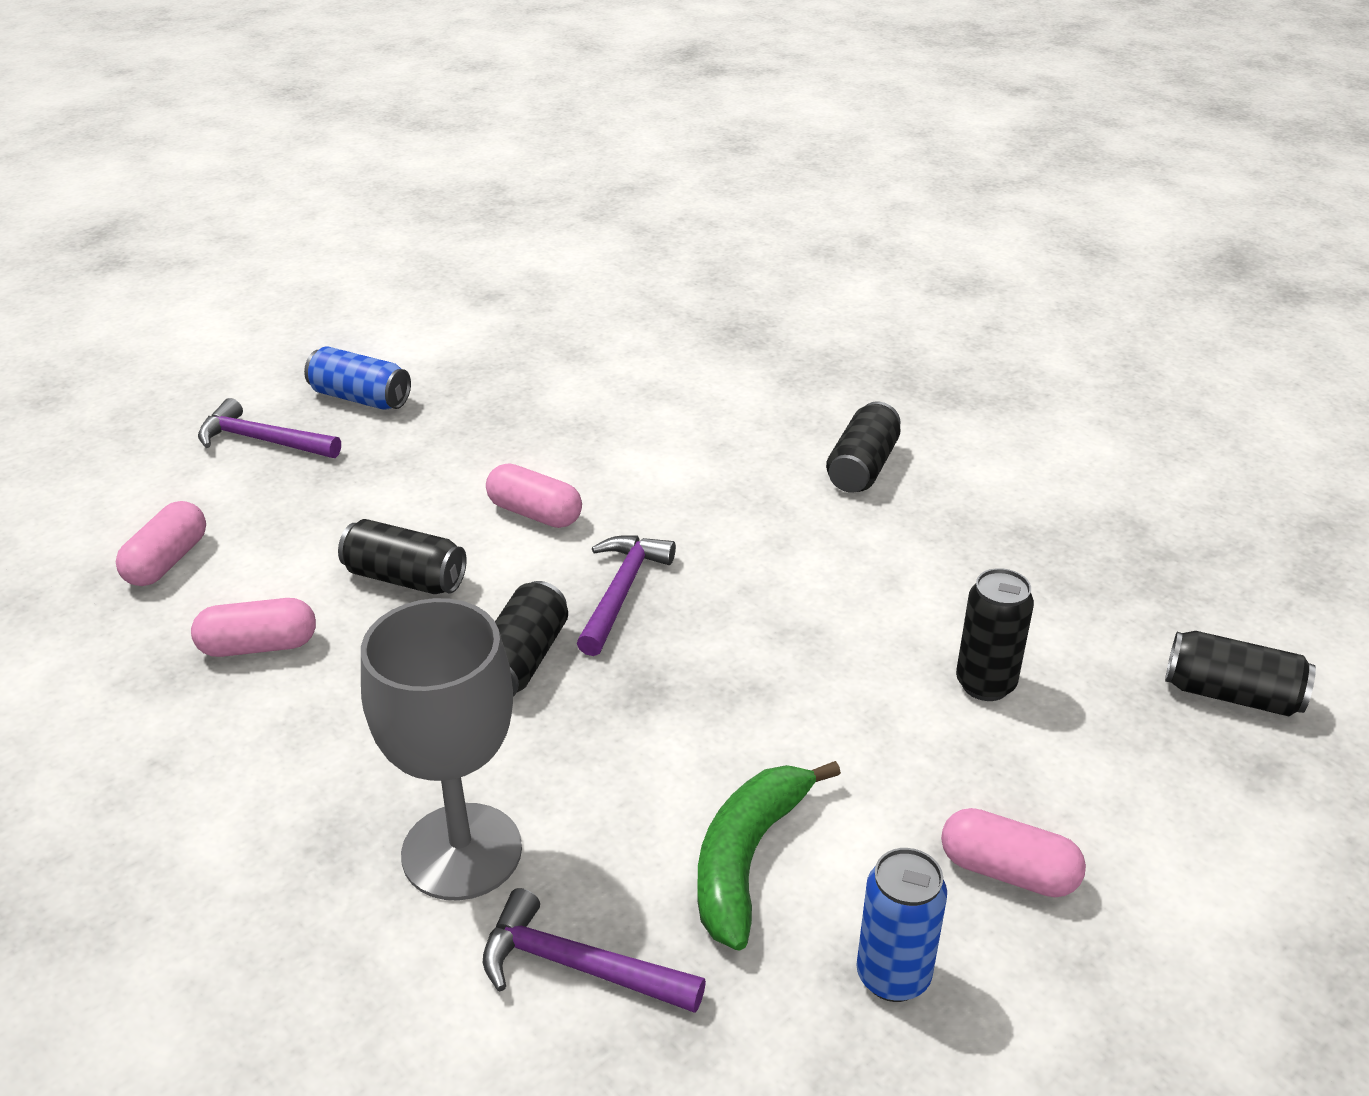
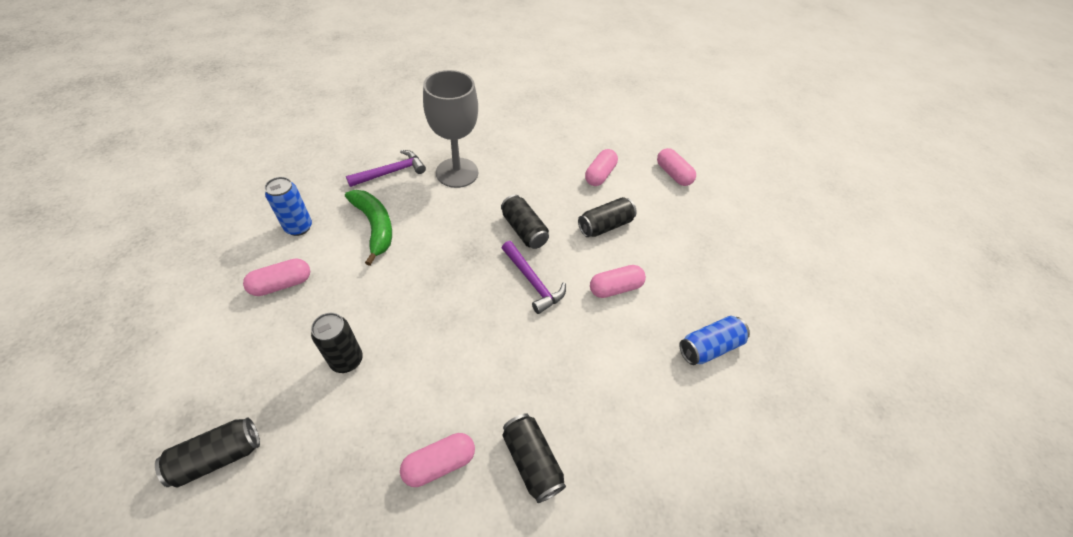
camera: 125 degrees right, 15 degrees up
purple hammer [198,398,341,458] -> none
blue can [304,346,411,410] -> blue can moved to [679,316,750,365]
none -> pink capsule [400,433,475,487]

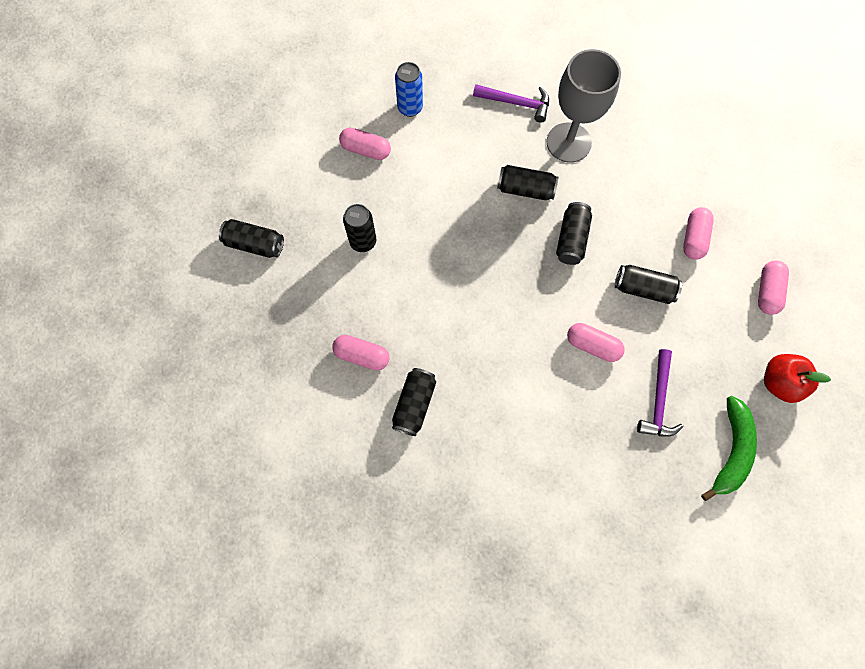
camera: 50 degrees right, 20 degrees up
green banana [345,190,392,266] -> green banana moved to [701,396,757,501]
purple hammer [502,241,566,314] -> purple hammer moved to [637,349,683,437]
pink capsule [585,149,618,186] -> pink capsule turned 60 degrees counterclockwise [683,207,714,260]
blue can [679,316,750,365] -> none
none -> black can [497,165,558,200]
none -> red apple [764,354,831,403]

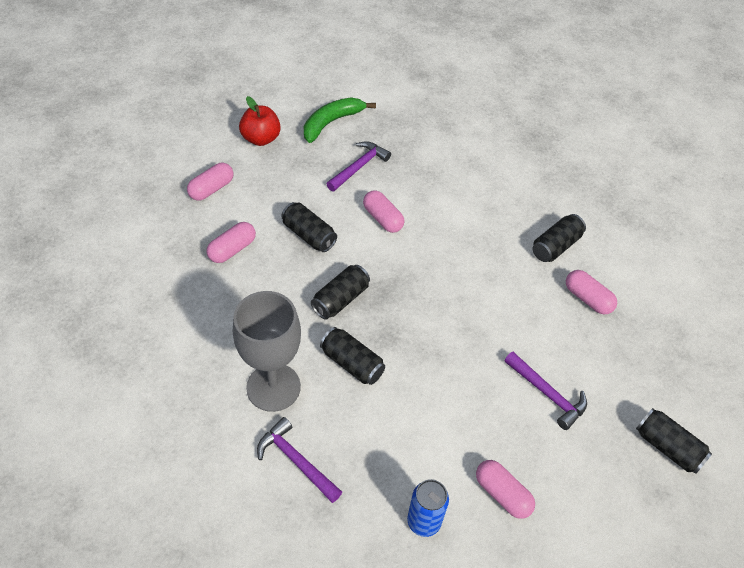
camera: 155 degrees left, 20 degrees down
black can [343,204,376,252] -> purple hammer [504,352,587,430]

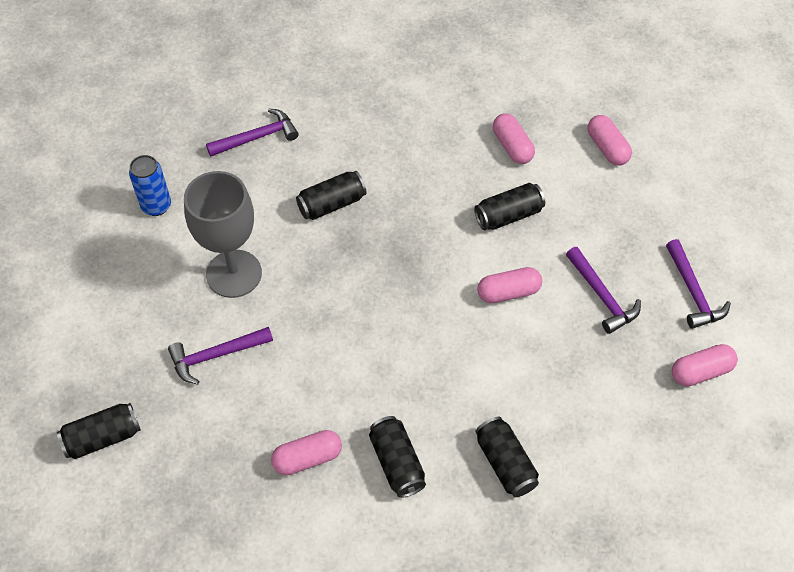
camera: 115 degrees right, 5 degrees up
grey goblet [233,291,301,412] -> grey goblet moved to [184,171,262,298]
red apple [239,96,281,146] -> none
green banana [304,97,376,143] -> purple hammer [666,239,731,329]
black can [311,265,370,320] -> black can moved to [475,417,539,497]
pink capsule [476,460,535,519] -> pink capsule moved to [672,344,738,386]

